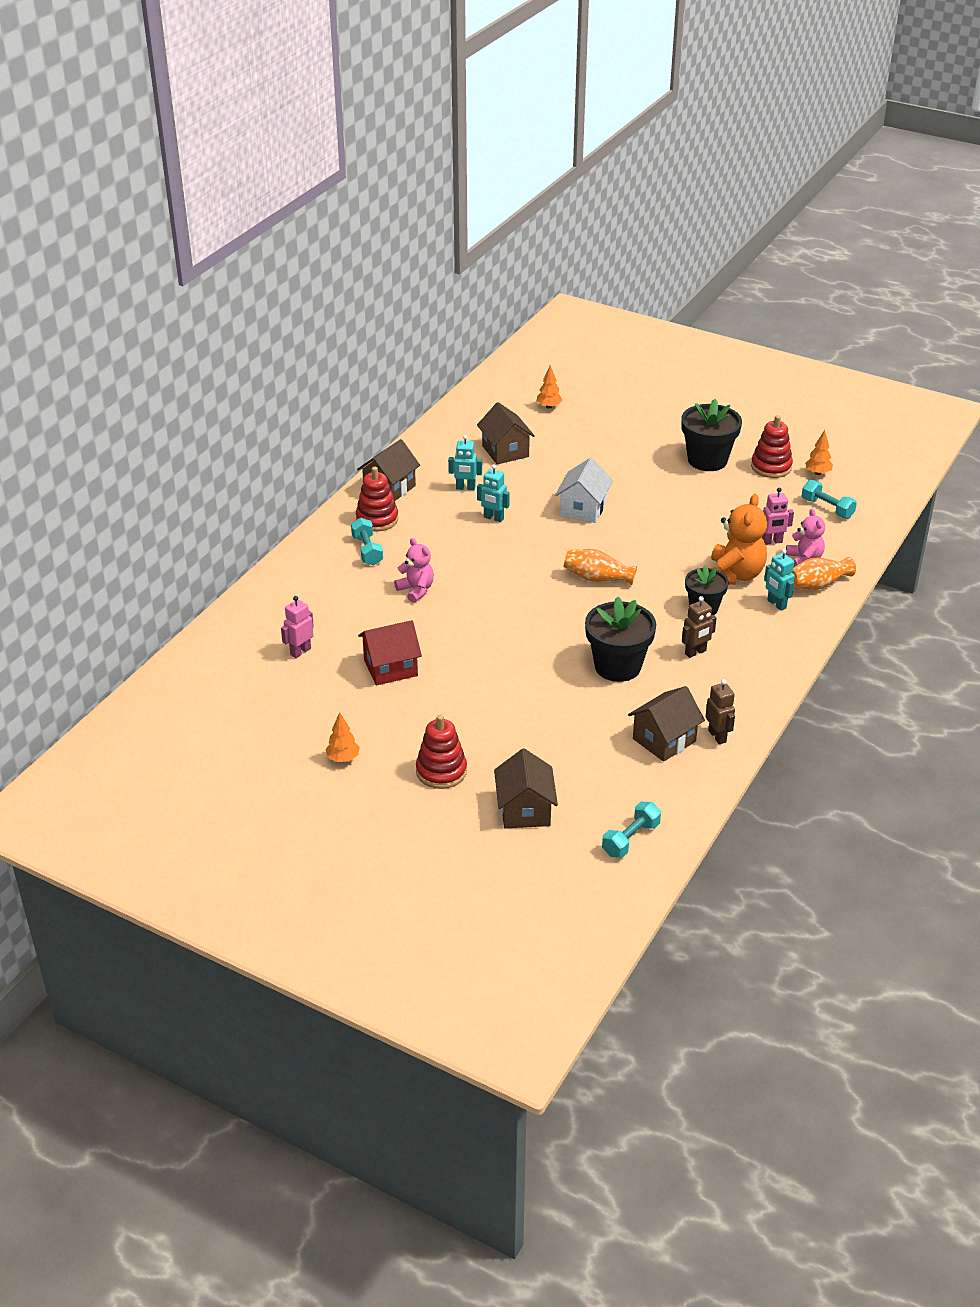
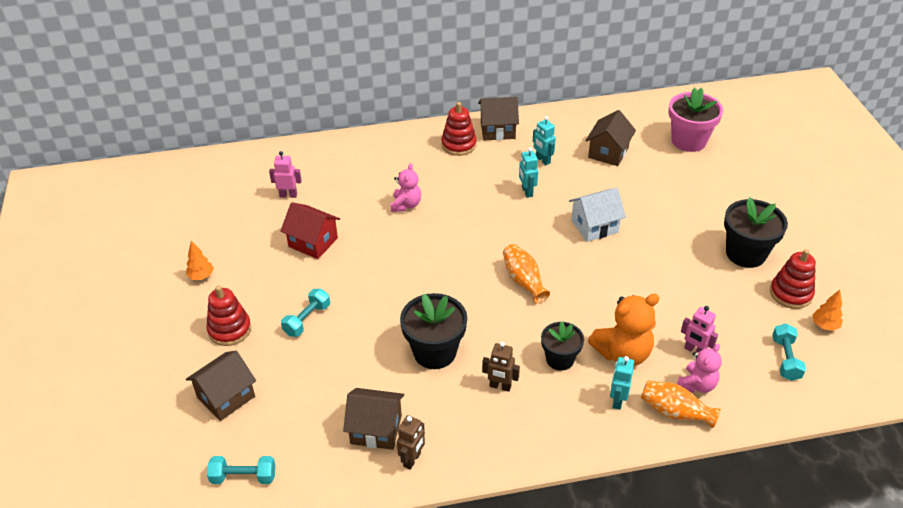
camera: 50 degrees right, 5 degrees up
turquoise dumbbell [351,518,383,566] -> turquoise dumbbell moved to [281,289,330,337]
orange tree [537,365,562,409] -> pink flower pot [669,87,723,152]

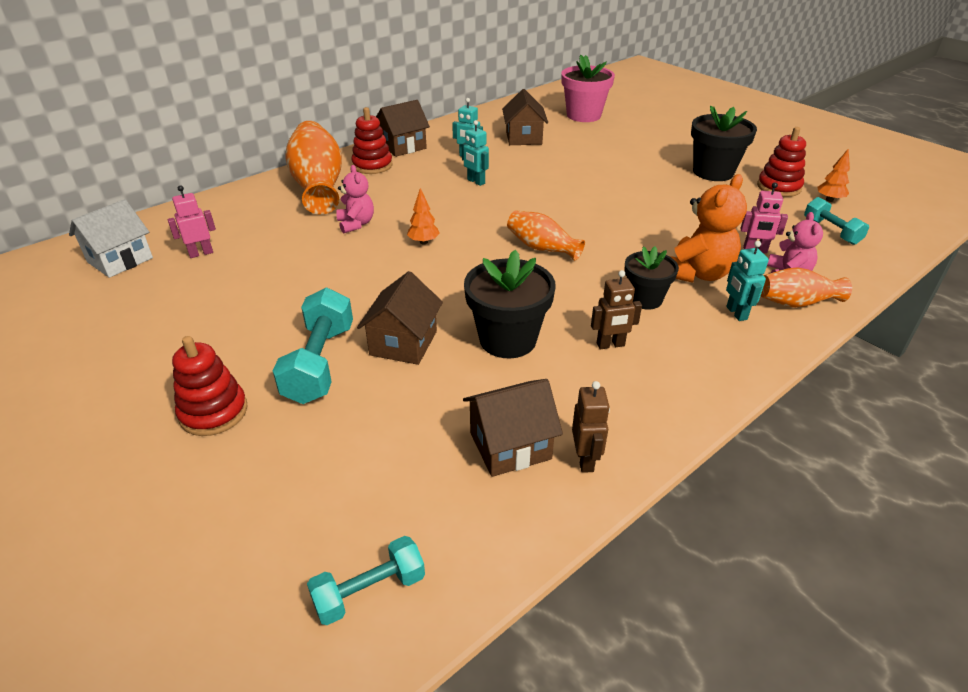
camera: 30 degrees left, 5 degrees down
orange tree [186,241,214,280] -> orange tree moved to [407,188,440,244]
brown house [186,351,256,421] -> brown house moved to [357,271,443,365]
red house [280,202,340,259] -> none
turquoise dumbbell [281,289,330,337] -> turquoise dumbbell [273,288,353,404], size x1.60
white house [569,188,626,242] -> white house moved to [69,199,153,278]
none -> orange vase [285,121,342,215]

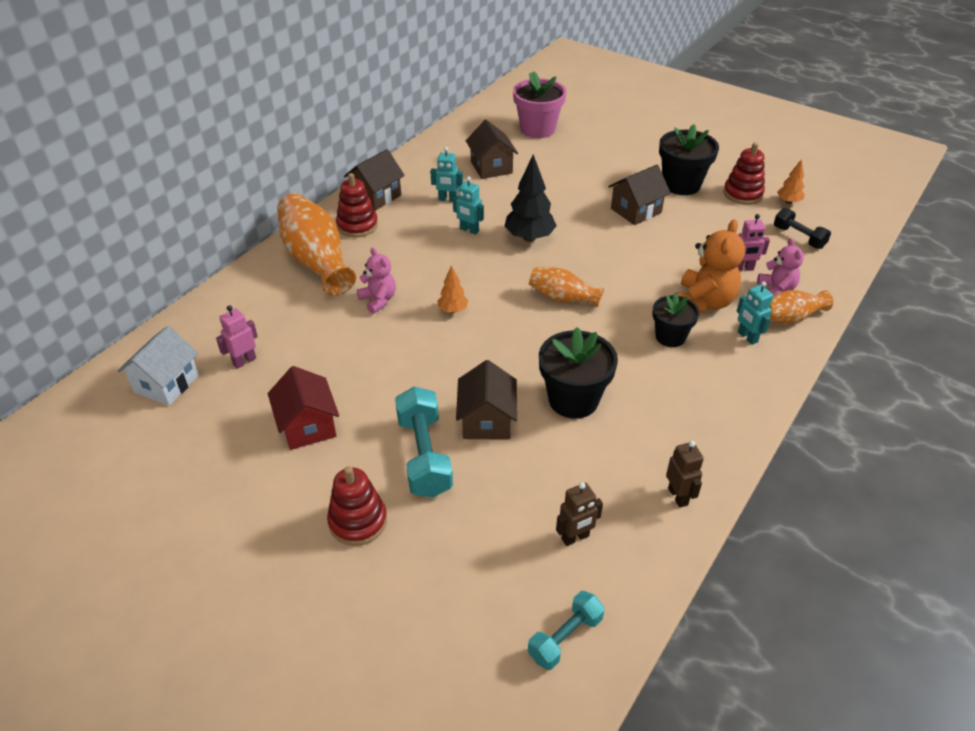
camera: 15 degrees left, 5 degrees up
brown house [463,379,563,477] -> brown house moved to [608,165,671,225]
brown robot [591,270,642,350] -> brown robot moved to [556,482,603,546]
turquoise dumbbell [804,197,869,245] -> black dumbbell [774,208,831,249]
none -> red house [268,366,339,450]
none -> black tree [504,154,557,242]

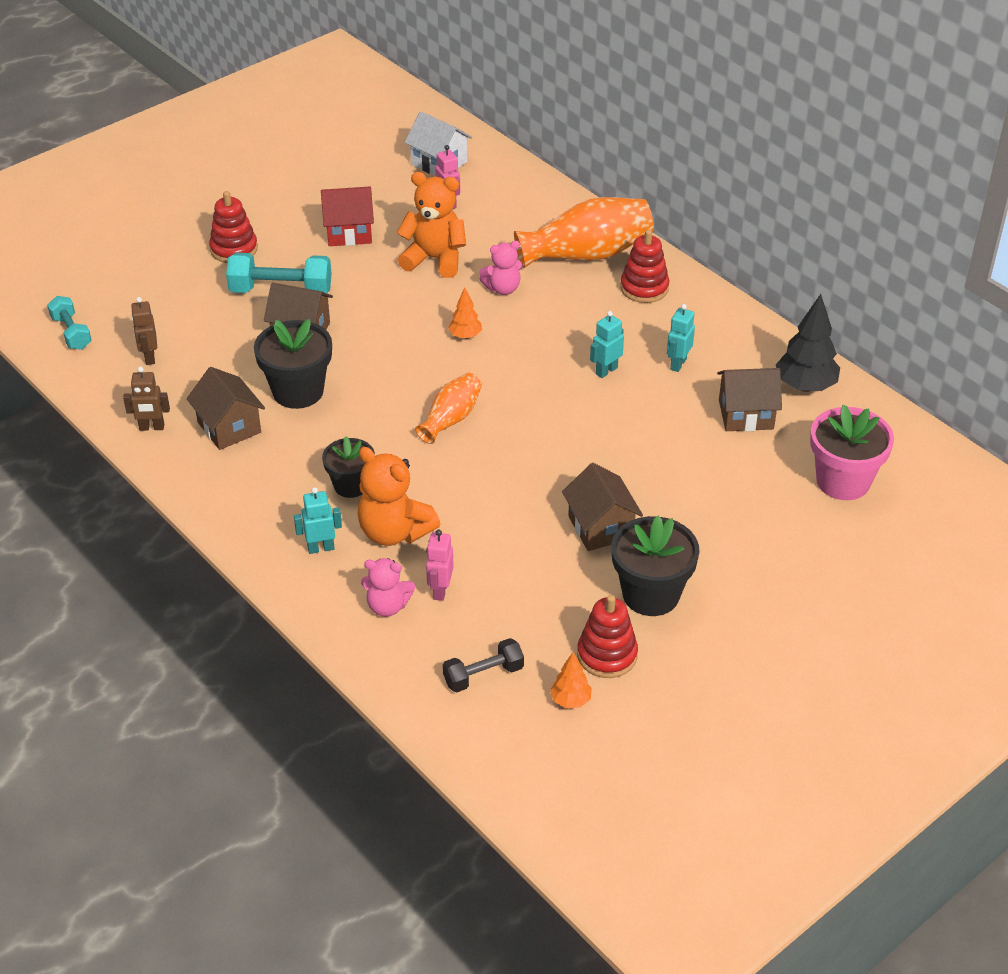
camera: 105 degrees right, 0 degrees up
brown house [344,149,405,211] -> brown house moved to [187,367,265,450]
black tree [504,154,557,242] -> black tree moved to [776,294,840,392]
orange vase [769,290,833,324] -> none
none -> orange teddy bear [397,172,466,278]

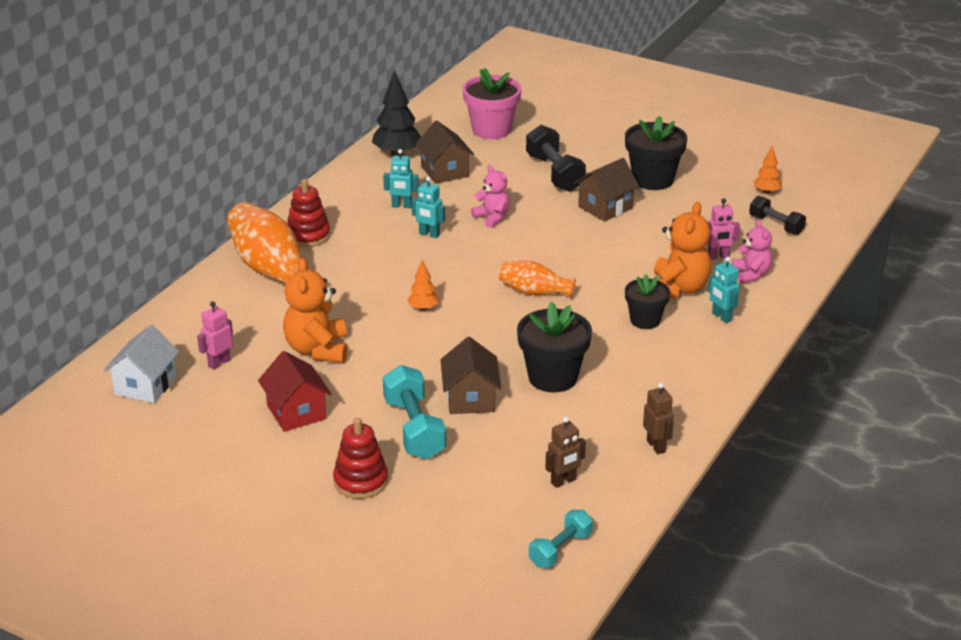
camera: 110 degrees left, 10 degrees down
brown house [187,367,265,450] -> none
pink teddy bear [479,241,523,295] -> pink teddy bear moved to [471,165,510,228]
red stacking toy [577,595,638,678] -> none
none -> black dumbbell [526,125,586,192]

